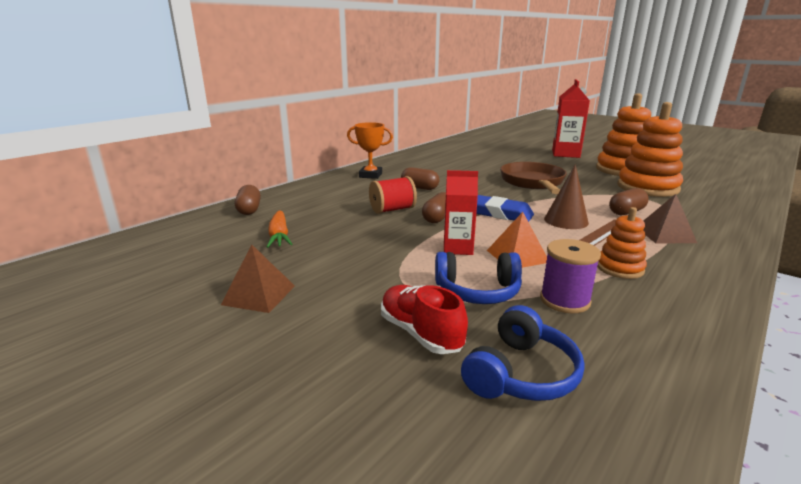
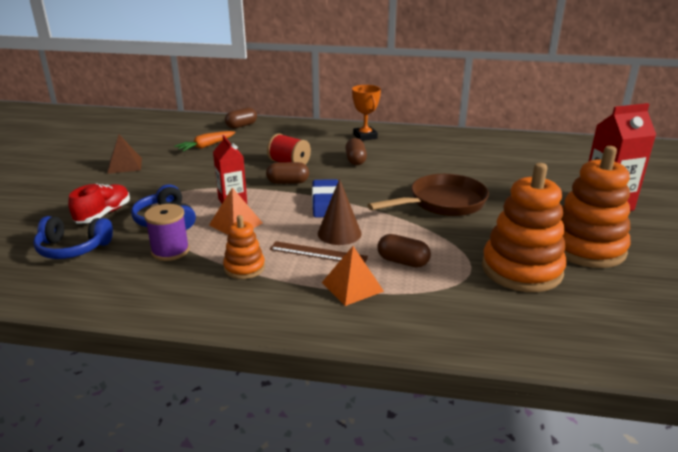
camera: 60 degrees right, 5 degrees up
brown pyramid [643,194,697,244] -> orange pyramid [322,246,384,306]

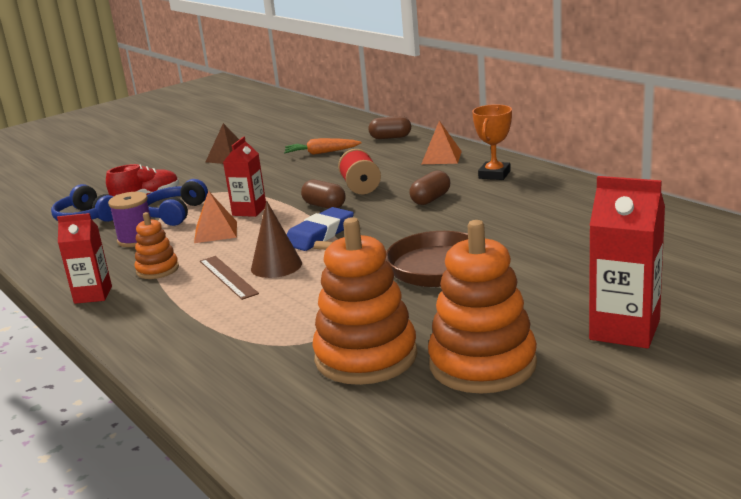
camera: 45 degrees right, 5 degrees down
orange pyramid [322,246,384,306] -> orange pyramid moved to [422,121,462,164]
brown capsule [377,234,431,268] -> none
none -> red carton [57,213,112,304]

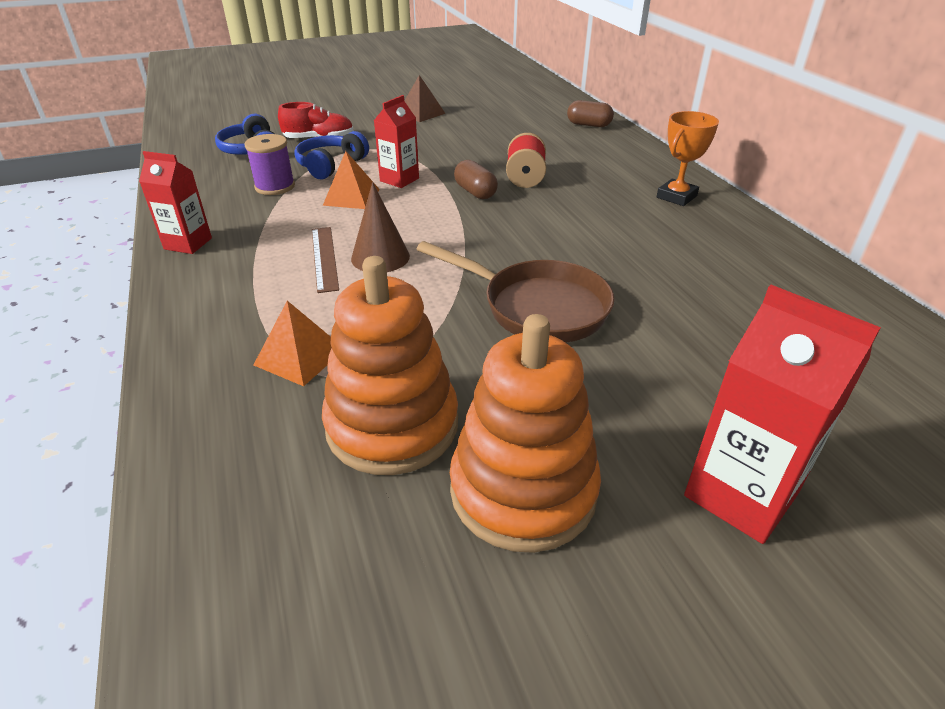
camera: 15 degrees right, 15 degrees up
orange stacking toy [135,212,179,279] -> none
orange carrot [284,138,362,155] -> none
blue eraser [287,207,354,251] -> none
brown capsule [409,170,450,205] -> none
orange pyramid [422,121,462,164] -> orange pyramid moved to [254,301,332,386]

